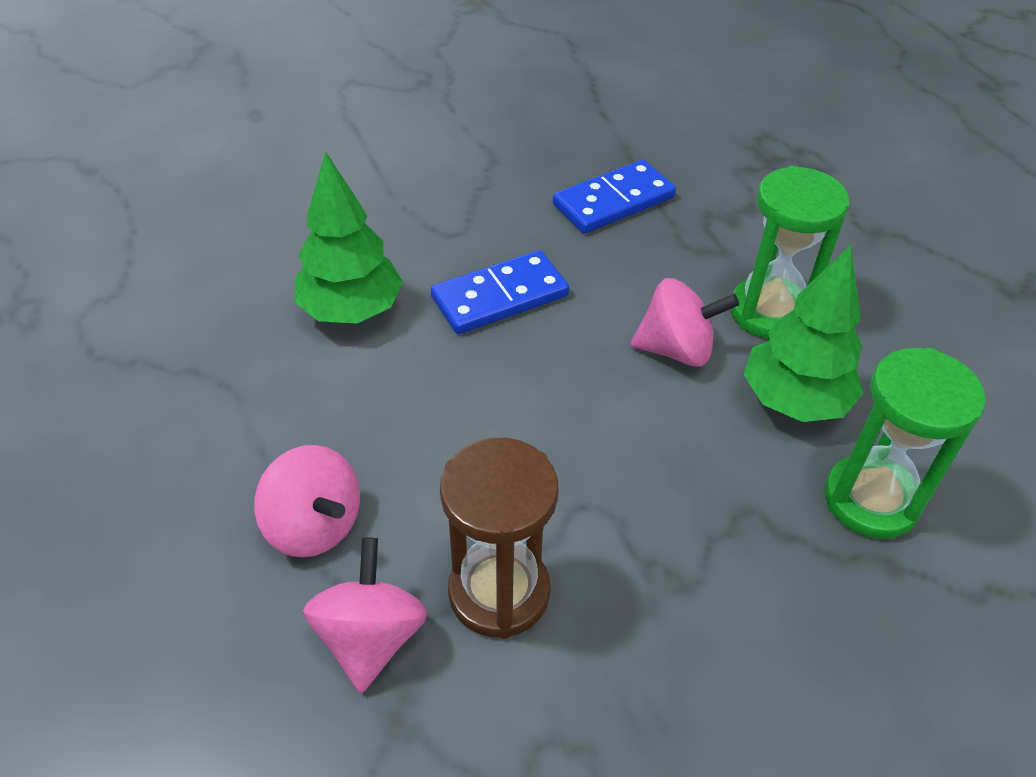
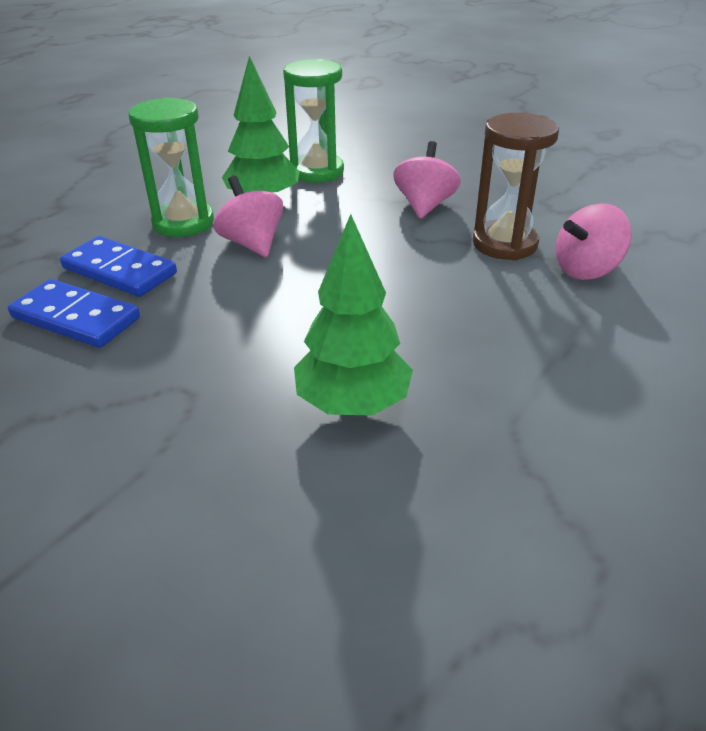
camera: 120 degrees left, 10 degrees down
pink spinning top [254,445,360,557] -> pink spinning top moved to [393,141,461,219]
blue domino [431,250,569,334] -> blue domino moved to [60,236,177,297]

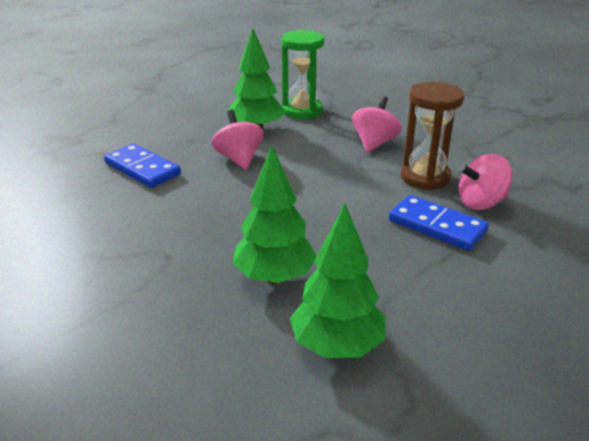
camera: 10 degrees right, 5 degrees down
blue domino [8,279,140,348] -> blue domino moved to [389,195,489,251]
green hourglass [129,97,214,237] -> none
none -> green tree [290,204,385,358]

